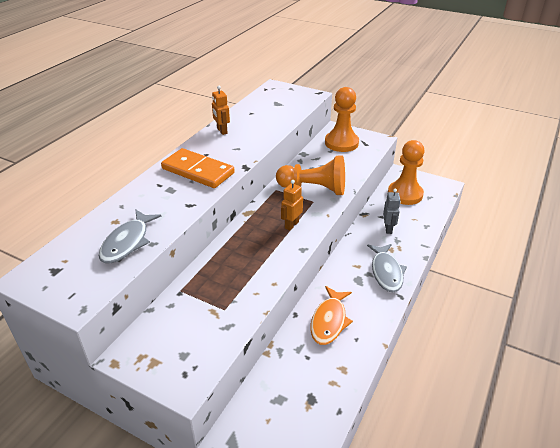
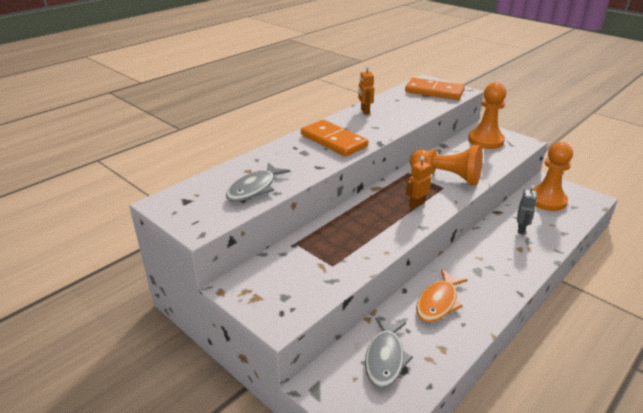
camera: 15 degrees right, 5 degrees down
grey fish [367,244,407,292] -> grey fish moved to [365,317,413,388]
none -> orange domino [405,78,465,100]

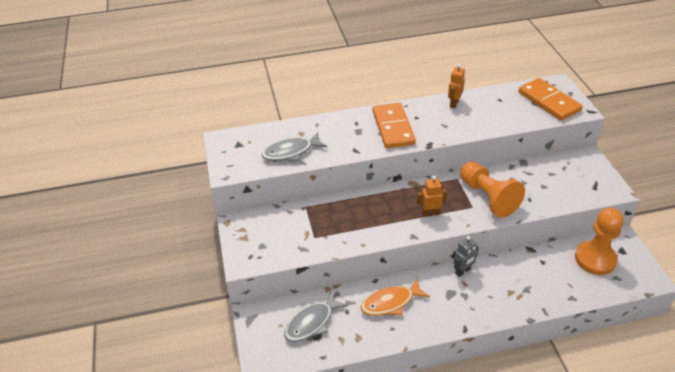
camera: 35 degrees right, 10 degrees up
orange pawn [468,82,506,149] -> none
grey robot [517,185,537,235] -> grey robot moved to [454,236,479,277]

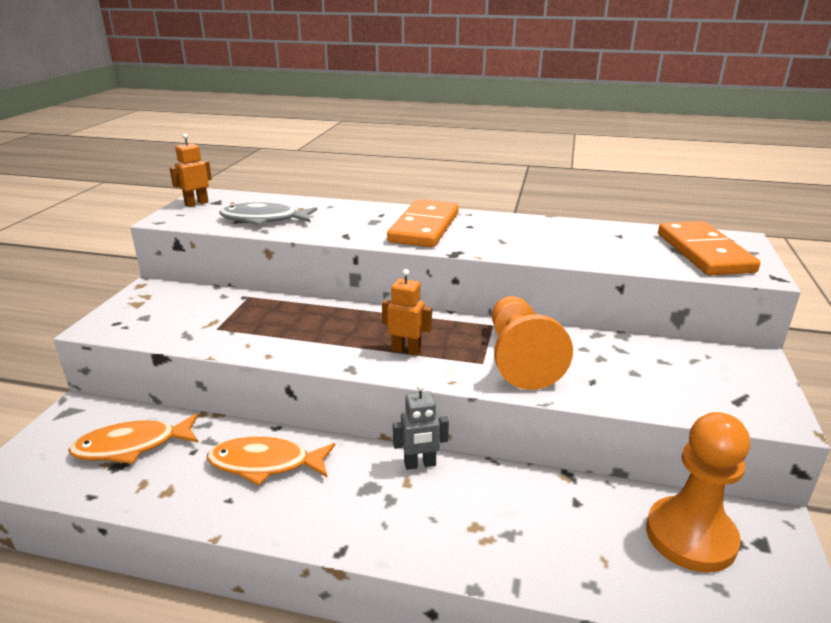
camera: 25 degrees right, 15 degrees down
grey fish [284,291,348,342] -> orange fish [68,413,199,464]
orange robot [448,64,465,108] -> orange robot moved to [170,134,212,207]

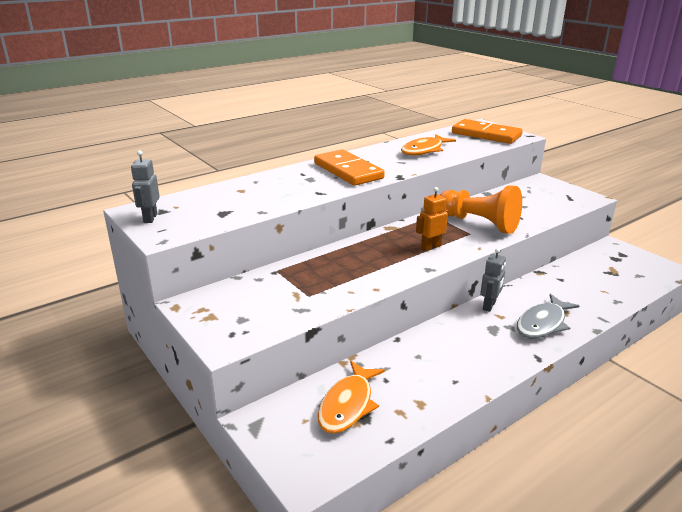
camera: 50 degrees left, 0 degrees up
orange robot [170,134,212,207] -> grey robot [131,150,160,223]
orange fish [207,437,335,485] -> orange fish moved to [401,134,456,155]
grey fish [219,202,317,225] -> grey fish moved to [517,294,579,338]
orange pawn [646,412,750,572] -> none

